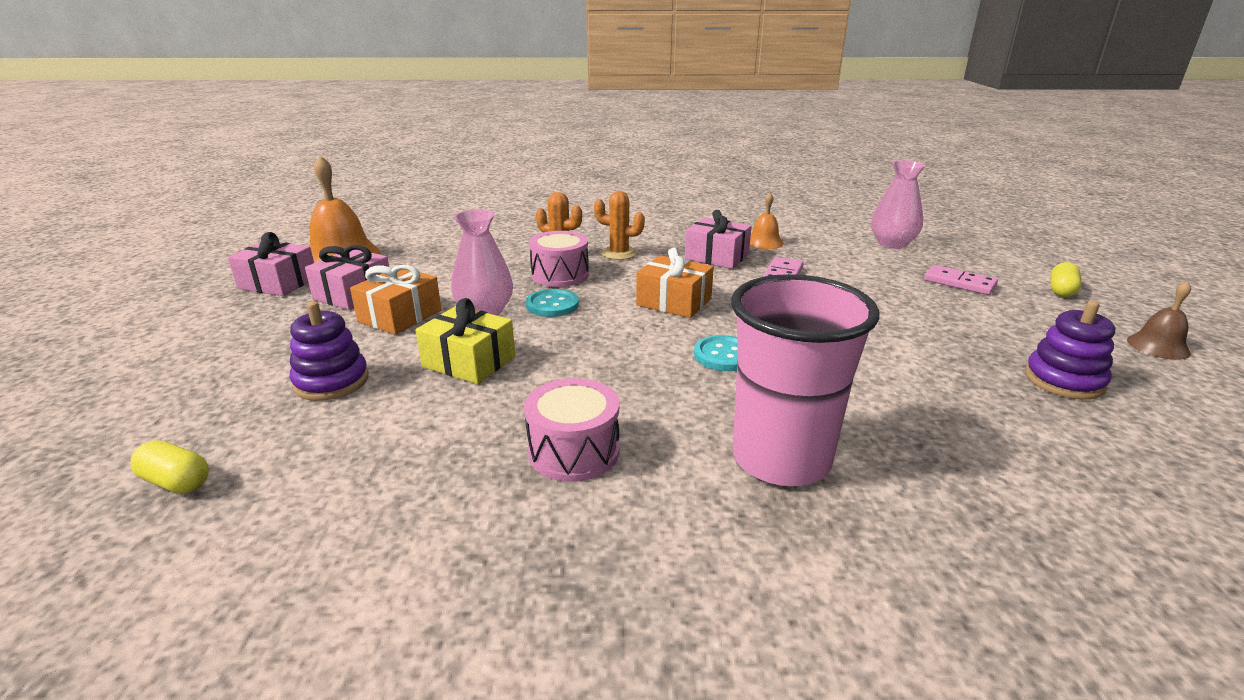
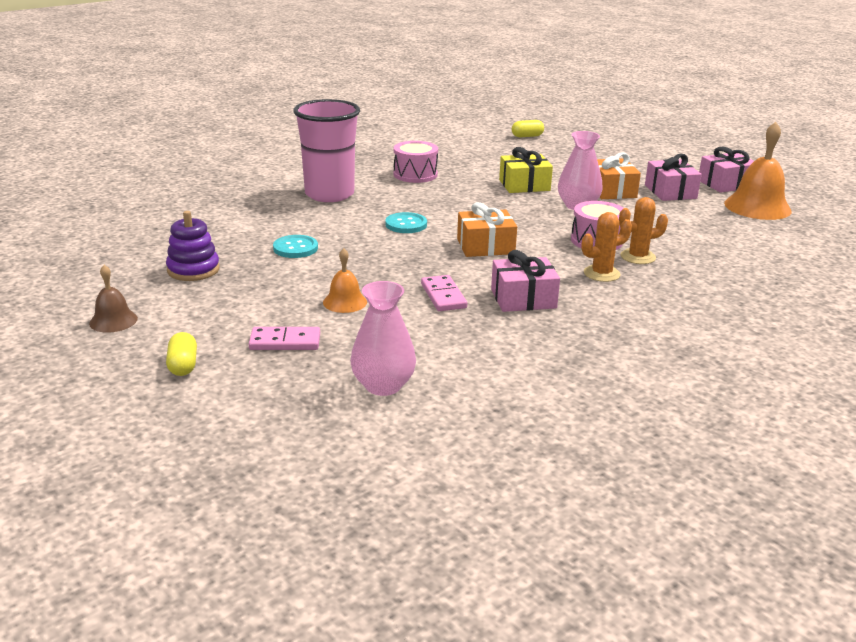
camera: 140 degrees right, 0 degrees up
purple stacking toy [290,302,369,401] -> none
turquoise button [526,289,579,317] -> turquoise button moved to [273,235,318,258]
orange bell [750,193,784,249] -> orange bell moved to [323,248,367,313]

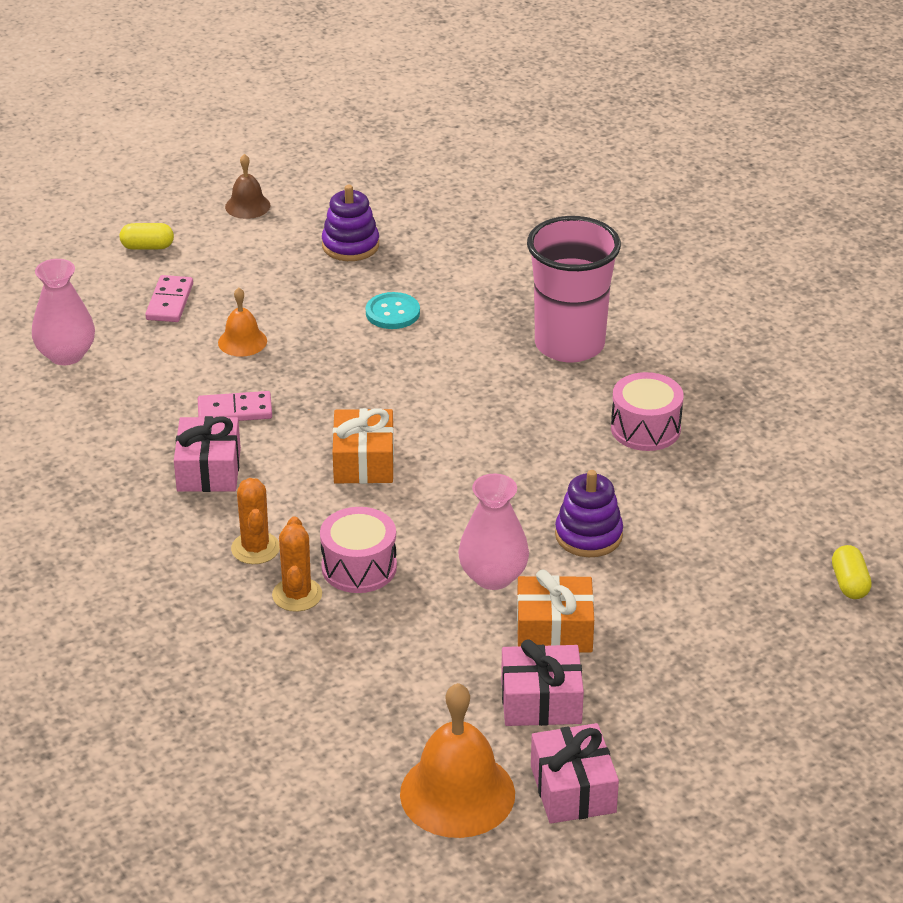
camera: 100 degrees right, 10 degrees up
turquoise button [385,212,427,233] -> none
yellow gift [499,147,553,193] -> purple stacking toy [555,470,623,557]

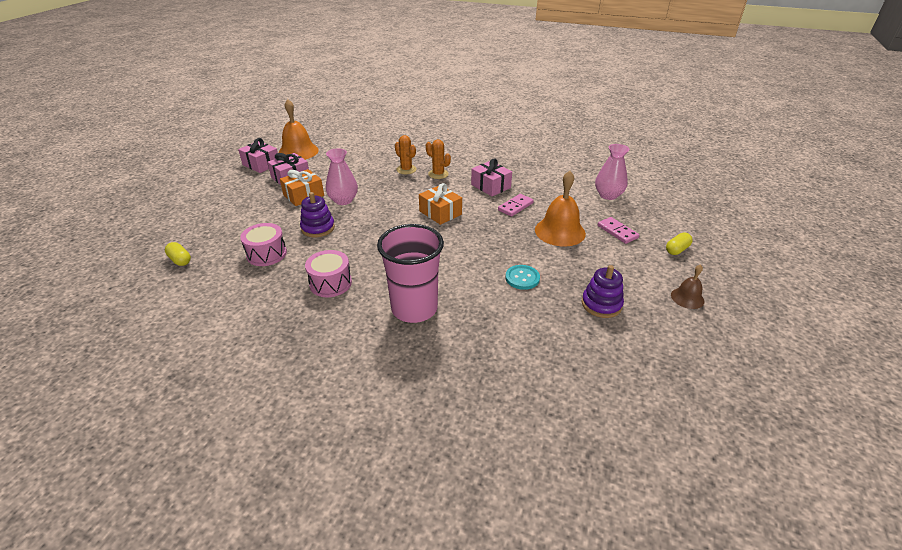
camera: 140 degrees right, 0 degrees up
orange bell [218,287,267,357] -> orange bell [535,171,586,247], size x1.86
pink drum [320,507,397,593] -> pink drum moved to [240,223,287,266]

